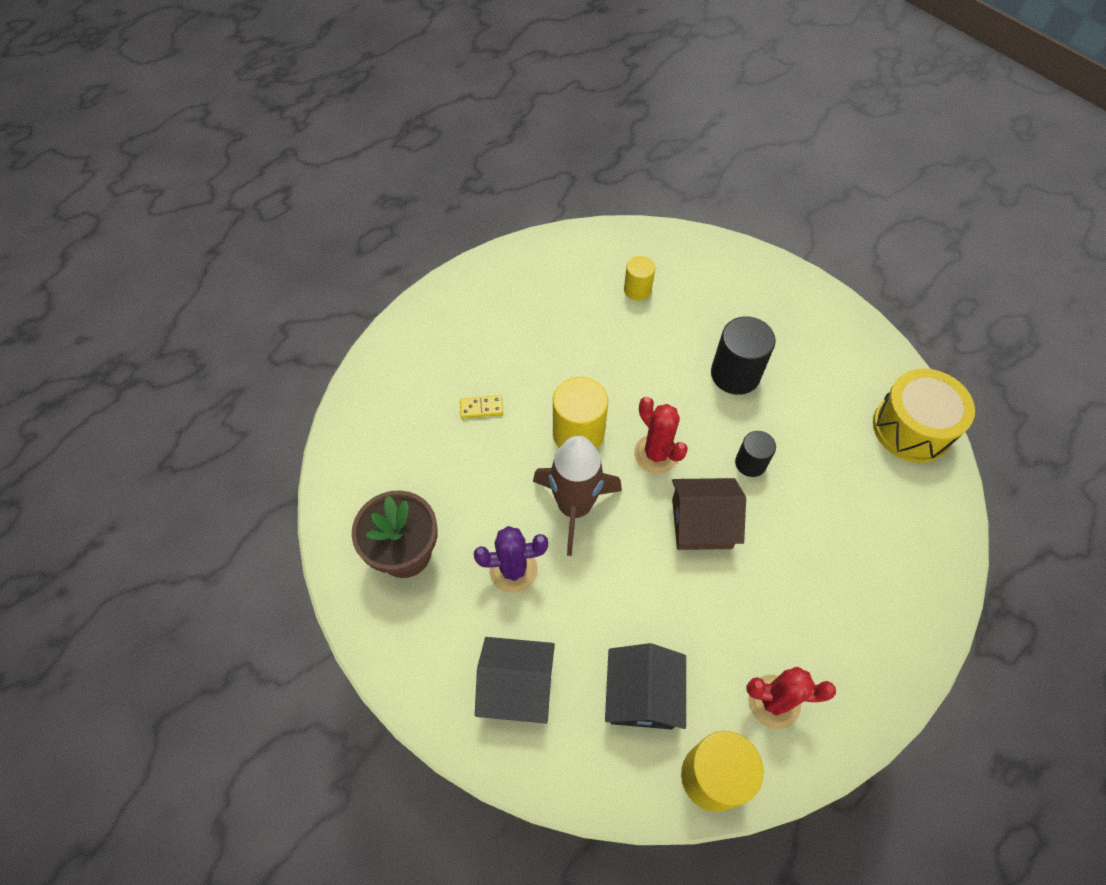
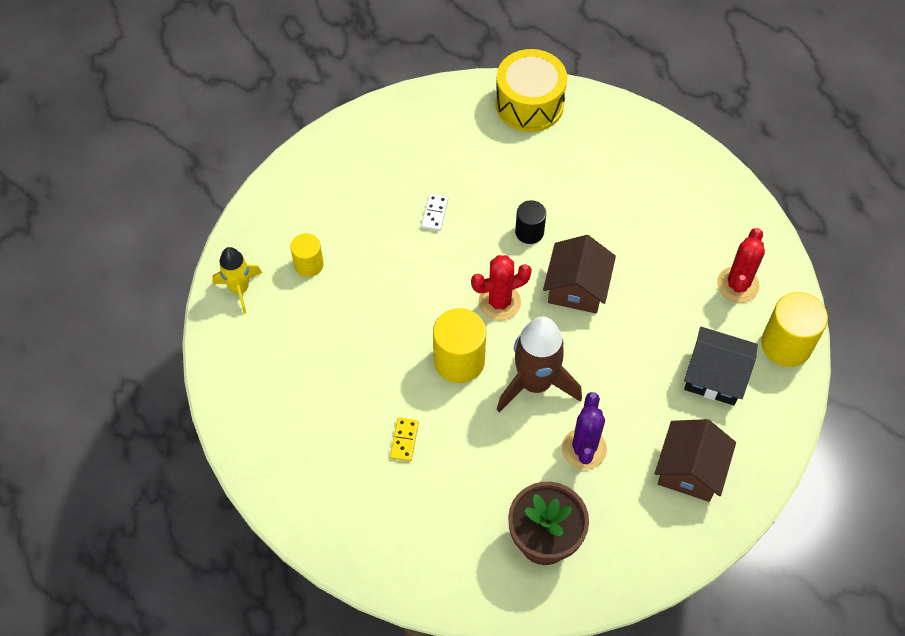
camera: 75 degrees left, 0 degrees up
black house [475,637,555,724] -> brown house [655,419,736,502]
black cylinder [711,317,776,395] -> white domino [421,194,448,231]
none -> yellow rocket [212,247,262,314]

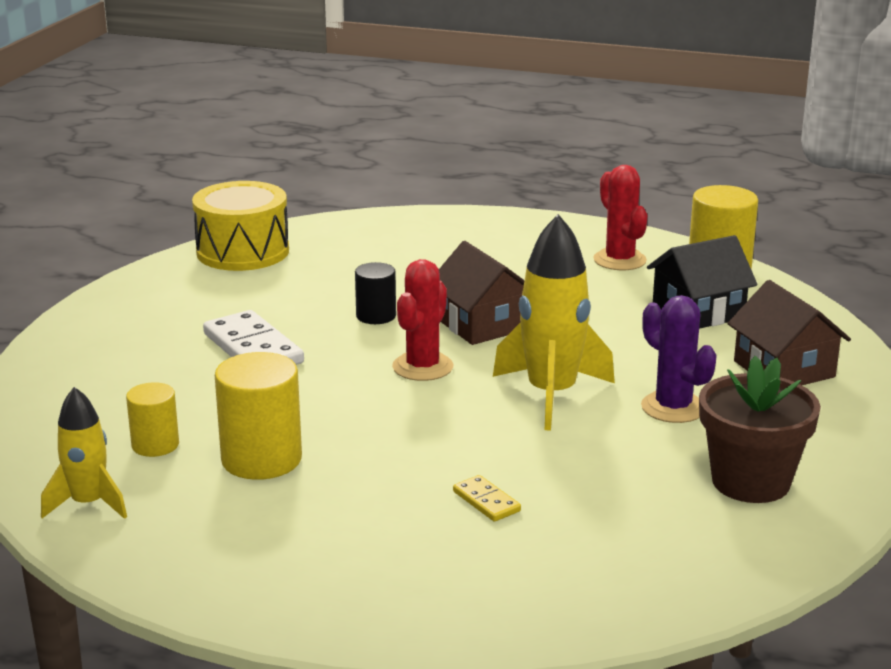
camera: 45 degrees left, 35 degrees down
white domino [421,194,448,231] -> white domino [203,310,304,365], size x1.96
yellow cylinder [433,308,486,383] -> yellow cylinder moved to [215,352,302,480]
brown rocket [497,316,582,412] -> yellow rocket [493,214,615,431]

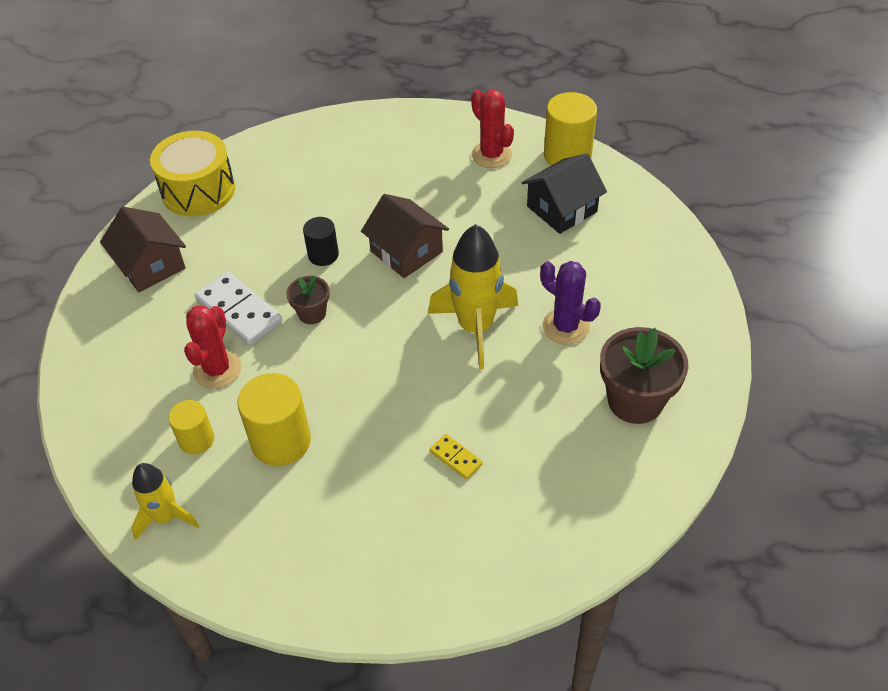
camera: 10 degrees left, 25 degrees up
red cactus [392,259,453,381] -> red cactus moved to [184,305,241,389]
brown house [727,280,851,385] -> brown house moved to [100,207,186,292]
none -> brown flower pot [286,275,330,324]

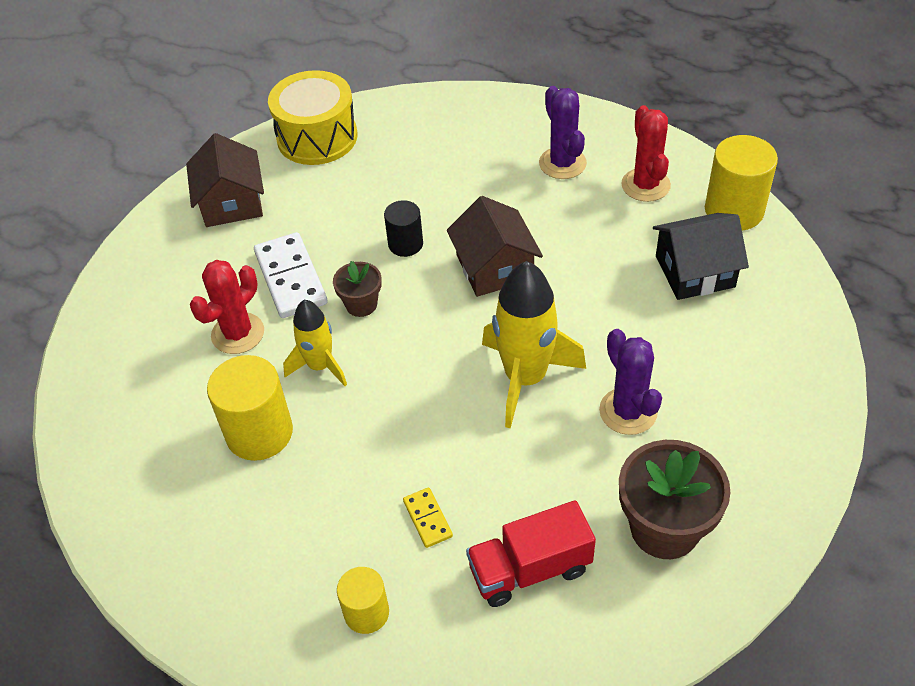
camera: 25 degrees right, 0 degrees up
yellow rocket [131,463,199,540] -> yellow rocket moved to [283,300,347,386]
yellow cylinder [168,400,214,455] -> yellow cylinder moved to [337,567,389,634]
none -> red truck [466,500,596,607]
none -> purple cactus [539,86,587,179]

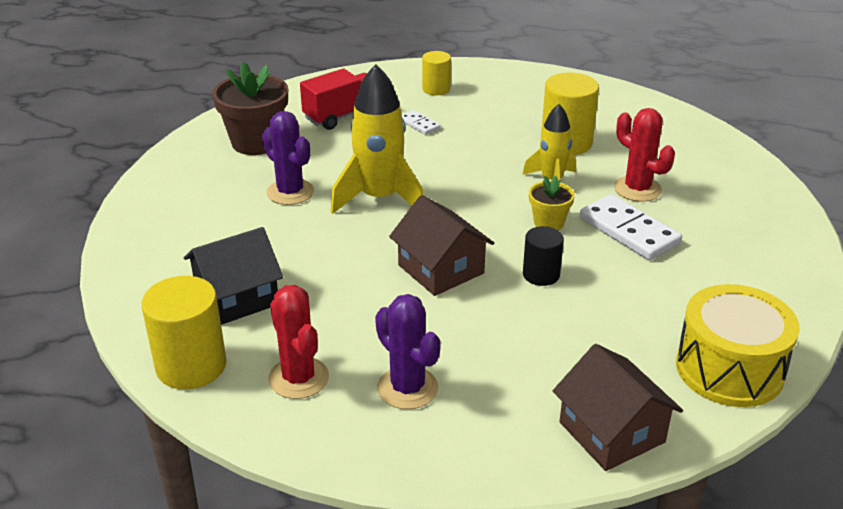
camera: 160 degrees right, 15 degrees down
brown house [186,133,264,227] -> brown house moved to [553,344,683,471]
red cactus [190,260,264,354] -> red cactus turned 60 degrees counterclockwise [614,108,675,202]
brown flower pot [333,261,382,317] -> yellow flower pot [529,176,575,230]
yellow domino [403,487,453,548] -> white domino [402,110,441,135]

